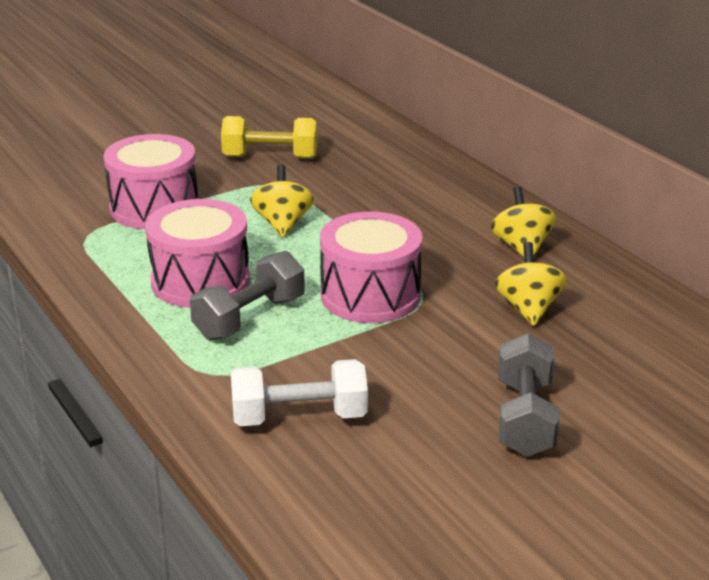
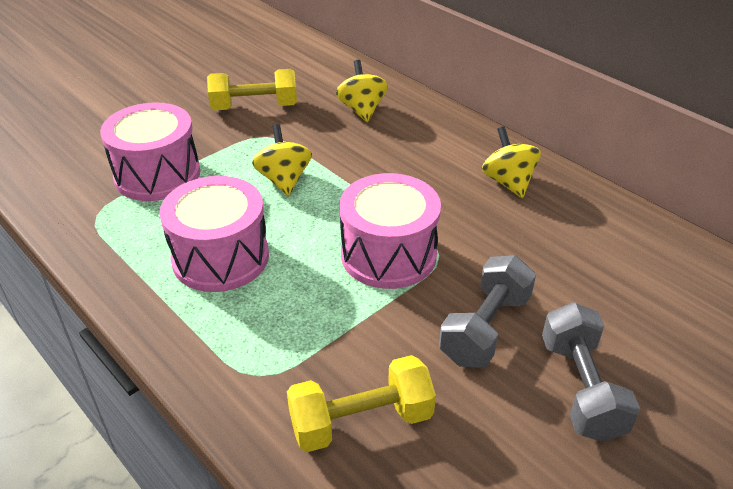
camera: 10 degrees left, 10 degrees up
grey dumbbell [190,251,305,340] -> grey dumbbell moved to [439,255,536,368]
white dumbbell [231,359,368,426] -> yellow dumbbell [287,355,436,452]
yellow spinning top [495,242,567,326] -> yellow spinning top moved to [336,60,388,122]

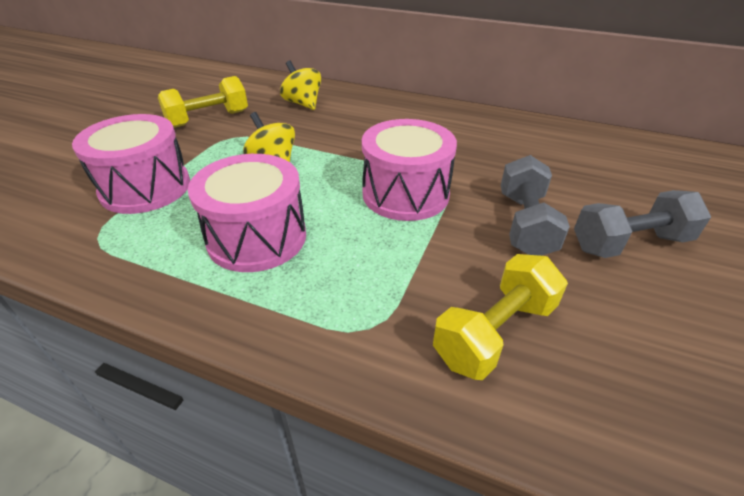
camera: 25 degrees left, 0 degrees up
yellow spinning top [482,126,541,198] -> none
grey dumbbell [542,302,640,442] -> grey dumbbell turned 75 degrees counterclockwise [574,190,711,258]

